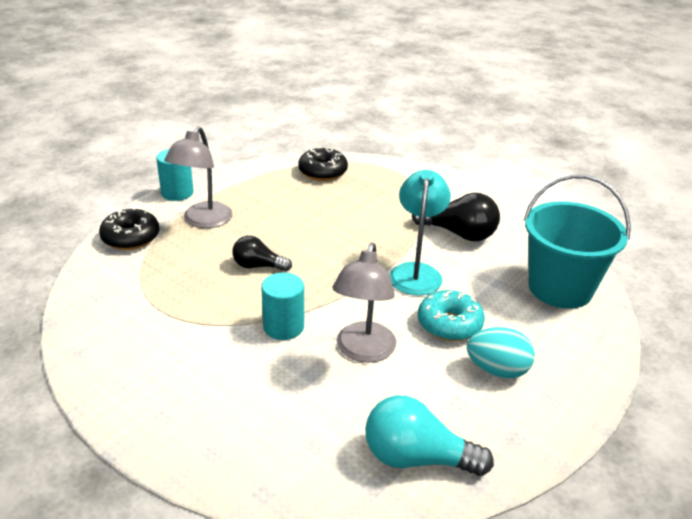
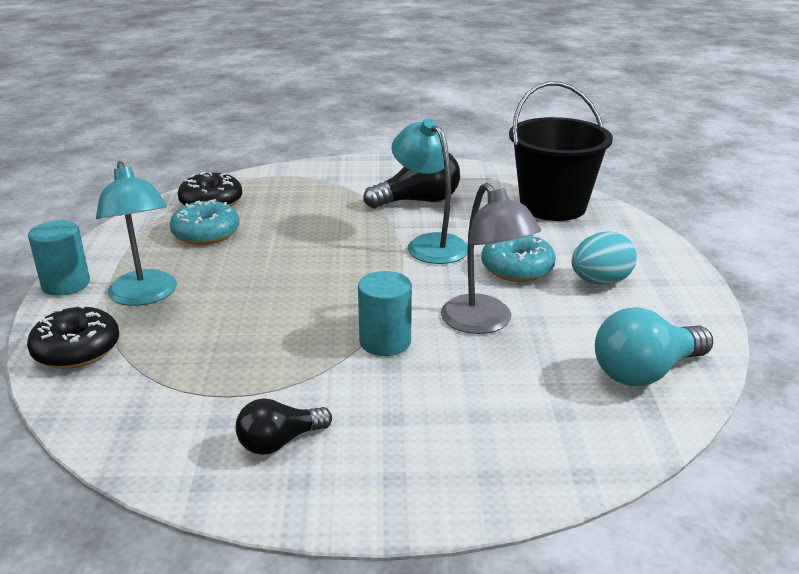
camera: 40 degrees left, 5 degrees down
grey lamp [164,126,232,228] -> turquoise lamp [96,161,177,306]
black light bulb [232,236,292,272] -> black light bulb moved to [236,399,332,455]
turquoise bucket [524,174,631,309] -> black bucket [509,81,613,221]
none -> turquoise donut [170,199,240,245]

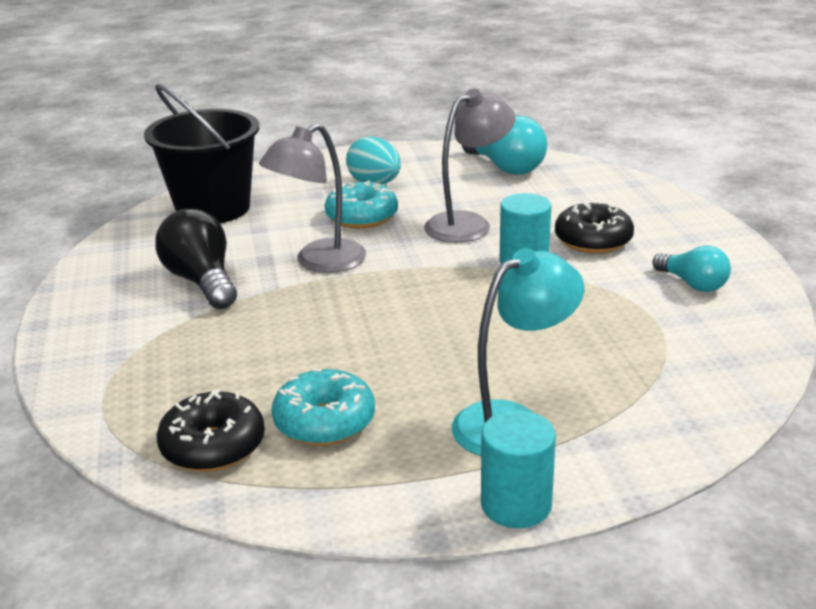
camera: 100 degrees left, 0 degrees up
black donut [27,305,119,369] -> black donut moved to [555,201,634,254]
black light bulb [236,399,332,455] -> turquoise light bulb [652,245,731,292]
turquoise lamp [392,118,468,264] -> grey lamp [259,123,366,273]

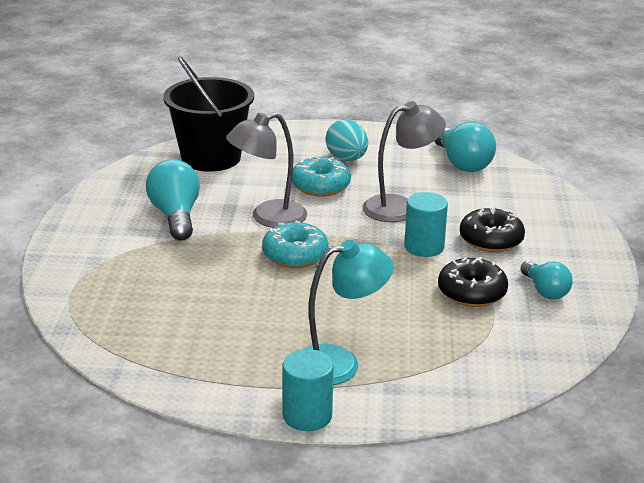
camera: 15 degrees right, 0 degrees up
black light bulb [155,209,237,309] -> turquoise light bulb [146,159,200,240]
black donut [156,389,265,472] -> black donut moved to [438,257,508,307]
turquoise donut [272,368,375,446] -> turquoise donut moved to [262,221,329,268]

